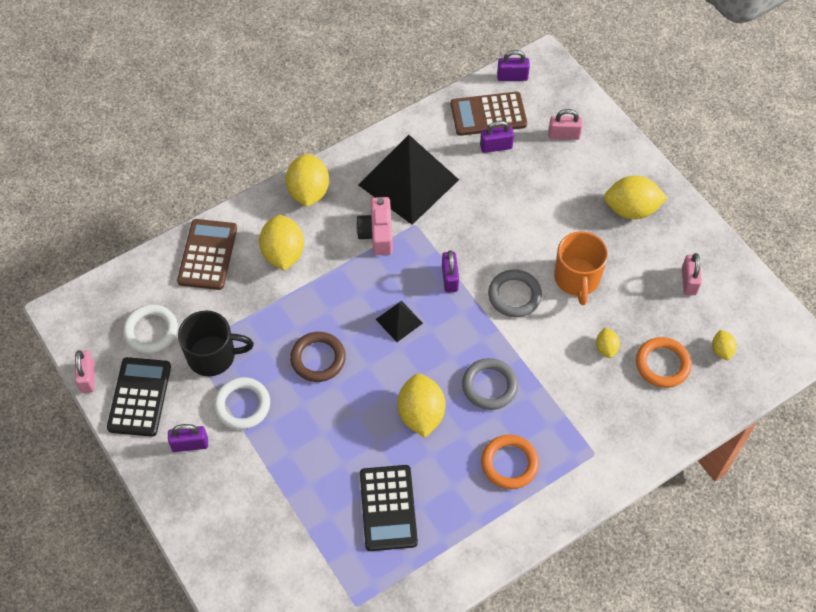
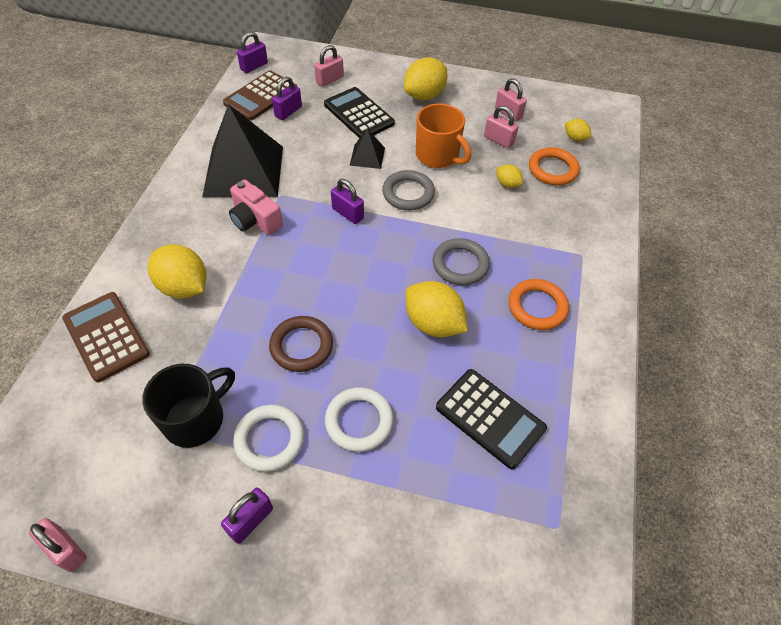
camera: 45 degrees left, 5 degrees down
black calculator [107,357,171,437] -> black calculator moved to [324,87,395,138]
white ring [123,304,178,354] -> white ring moved to [325,387,394,452]
yellow lemon [286,154,329,207] -> none
black pyramid [375,301,423,342] -> black pyramid moved to [350,129,385,169]
none -> pink padlock [484,106,519,148]

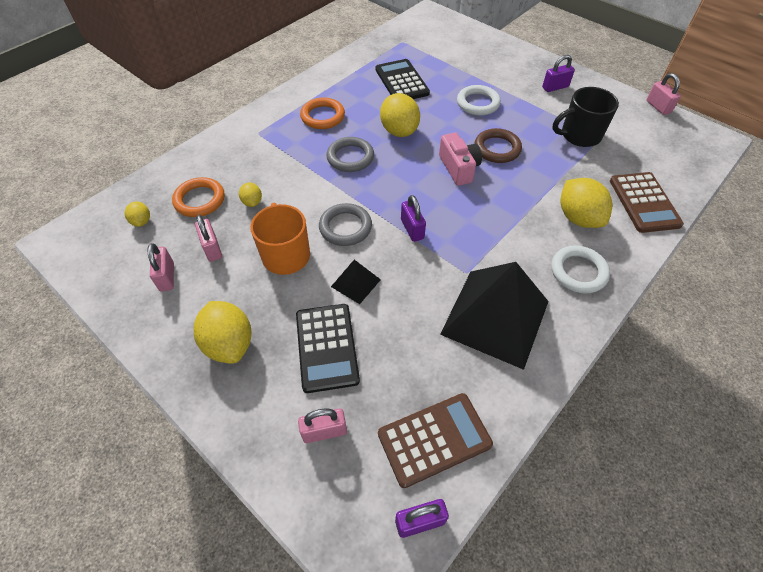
camera: 150 degrees left, 0 degrees up
pink camera [229,180,283,235] -> pink camera moved to [439,133,482,186]
white ring [233,405,304,472] -> white ring moved to [551,245,610,293]
purple padlock [272,77,302,120] -> none
yellow lemon [404,57,448,100] -> yellow lemon turned 75 degrees clockwise [194,301,251,364]

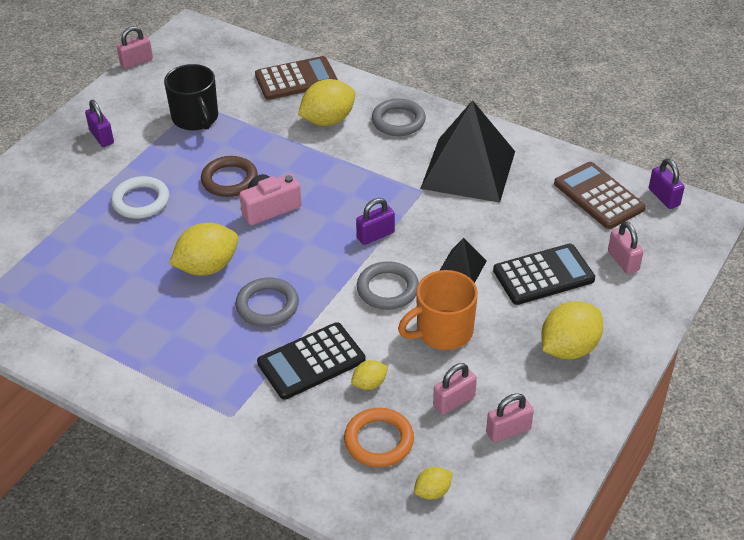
camera: 100 degrees left, 10 degrees down
orange ring [300,97,345,129] -> none
black calculator [376,59,430,99] -> black calculator moved to [257,322,365,400]
white ring [551,245,610,293] -> grey ring [372,98,426,136]

